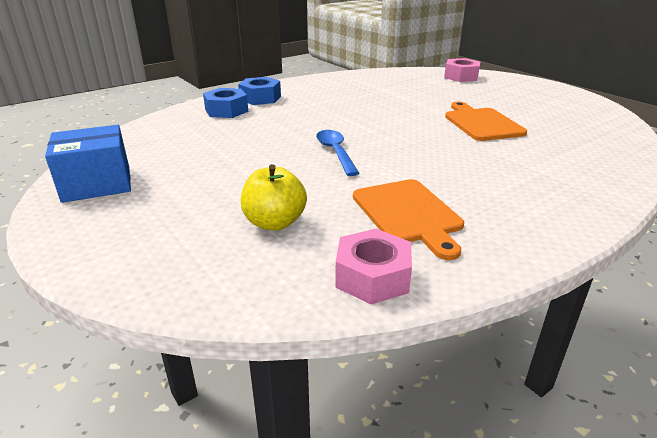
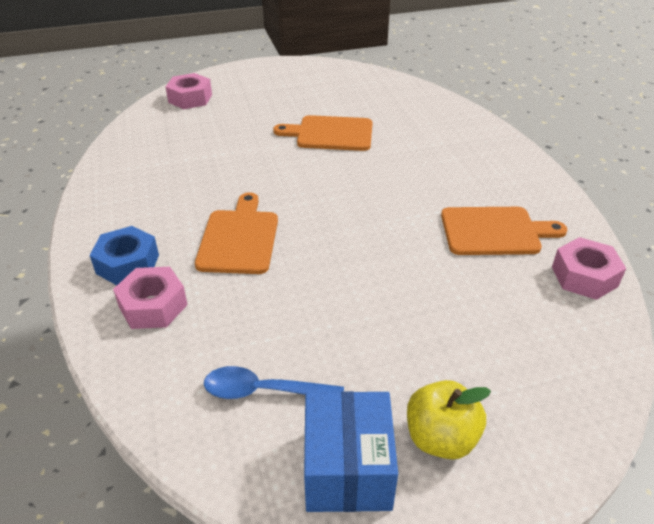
camera: 70 degrees left, 10 degrees up
blue nut [203,88,248,118] -> pink nut [113,267,188,329]
yellow apple [241,164,307,231] -> yellow apple moved to [407,380,491,460]
blue spoon [316,130,359,176] -> blue spoon moved to [204,366,344,399]
none -> orange cutting board [195,192,278,274]

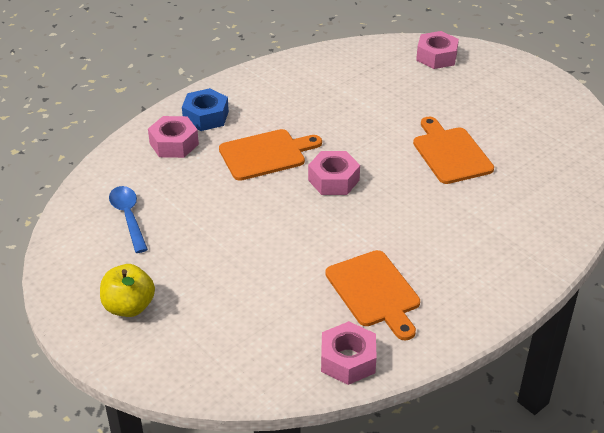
camera: 65 degrees right, 0 degrees up
blue box [304,391,398,512] -> none
none -> pink nut [308,151,360,195]

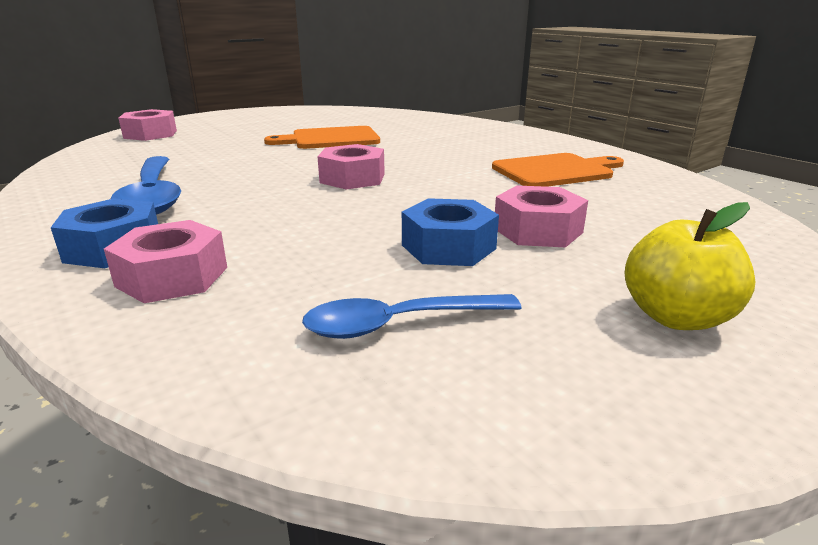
camera: 85 degrees left, 15 degrees down
orange cutting board [219,129,322,181] -> none
pink nut [321,321,377,385] -> pink nut moved to [495,186,588,247]
none -> blue spoon [111,156,181,215]
none -> blue nut [402,198,499,266]

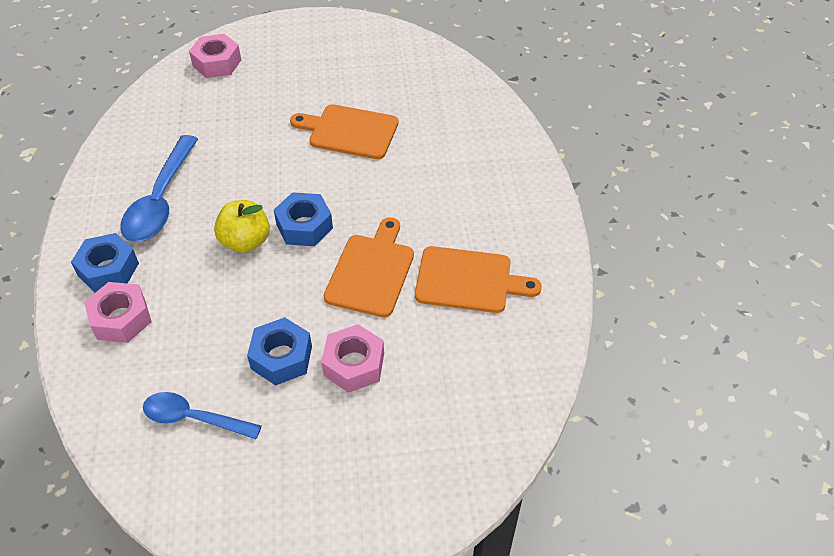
camera: 30 degrees right, 25 degrees up
pink nut [317,144,385,190] -> blue nut [274,192,333,246]
yellow apple [624,202,756,330] -> yellow apple moved to [214,200,270,253]
none -> orange cutting board [324,217,414,317]

